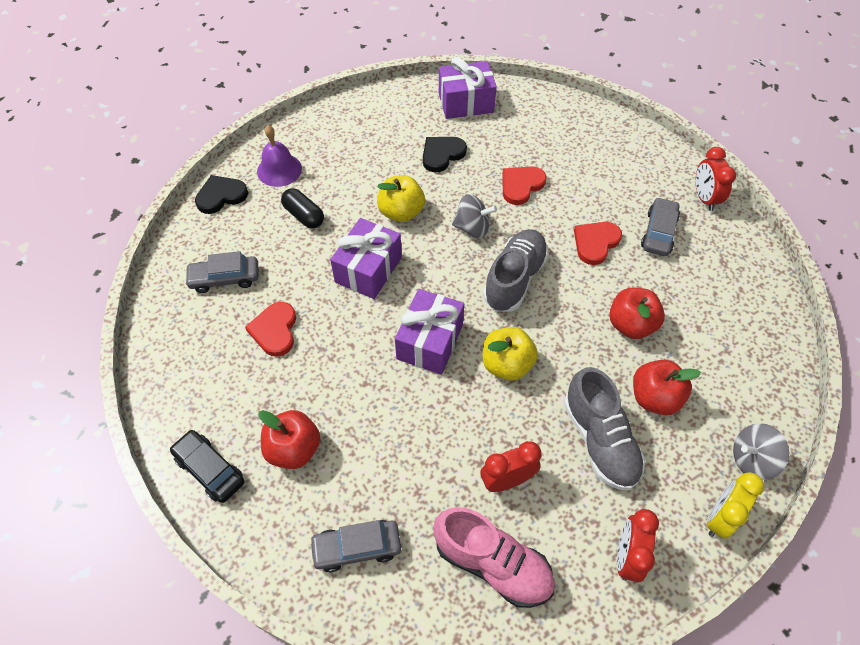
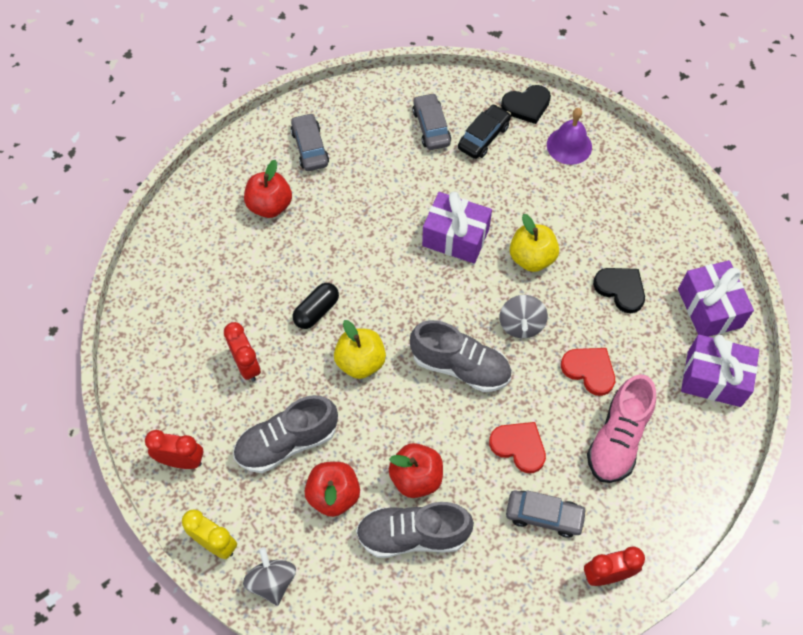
camera: 85 degrees right, 5 degrees up
black car [170,430,244,503] -> black car moved to [458,104,511,159]
black heart [195,175,248,214] -> black heart turned 105 degrees clockwise [501,85,551,124]
red heart [245,302,296,357] -> none
black capsule [281,188,324,229] -> black capsule moved to [293,283,339,329]
grey car [309,520,401,572] -> grey car moved to [290,113,329,171]
purple gift [395,289,464,374] -> purple gift moved to [681,334,759,407]
pink shoe [433,507,555,608] -> pink shoe moved to [587,374,656,483]
none -> grey shoe [356,502,474,558]

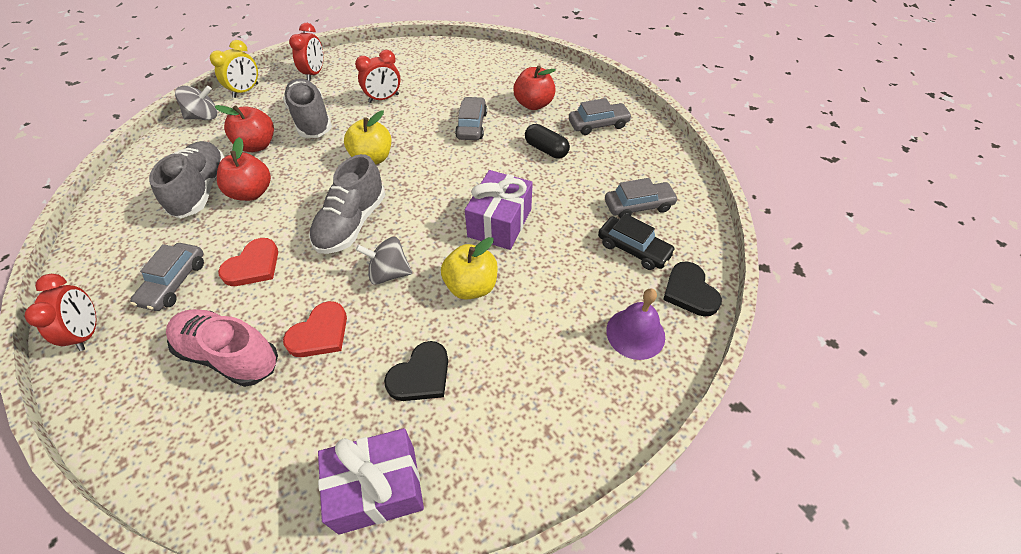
camera: 90 degrees right, 10 degrees down
black capsule [293,283,339,329] -> black capsule moved to [525,124,570,159]
purple gift [681,334,759,407] -> none
none -> grey car [455,97,487,140]

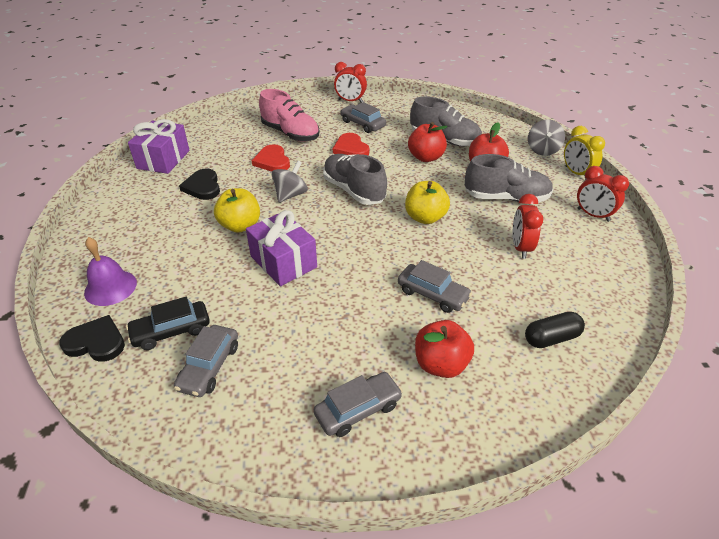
camera: 120 degrees right, 10 degrees down
pink shoe [166,309,278,387] -> pink shoe turned 75 degrees clockwise [259,89,319,142]
black capsule [525,124,570,159] -> black capsule moved to [525,312,585,348]
grey car [569,98,632,135] -> grey car turned 135 degrees counterclockwise [314,372,403,437]

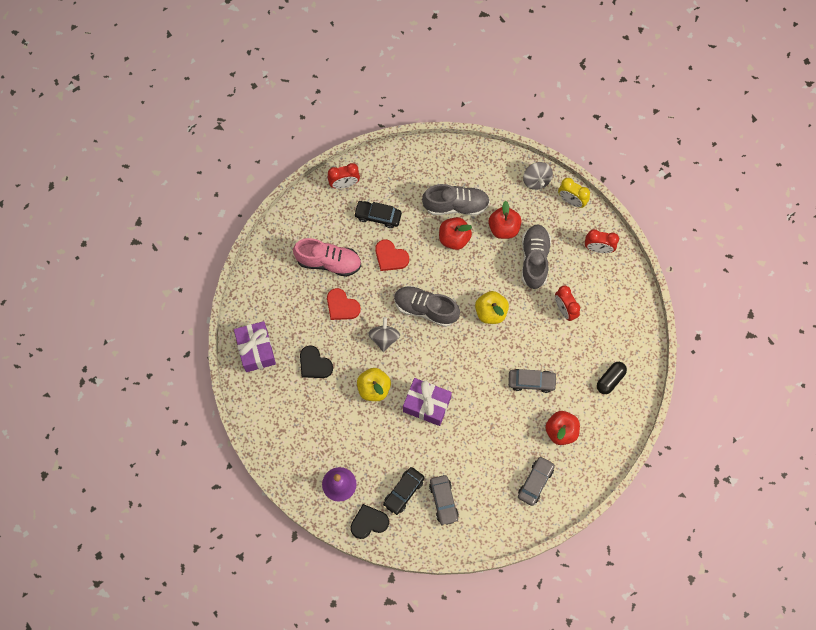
camera: 30 degrees left, 30 degrees up
grey car [340,102,386,133] -> black car [354,201,402,228]
grey shoe [465,154,553,203] -> grey shoe turned 60 degrees counterclockwise [522,225,551,289]

